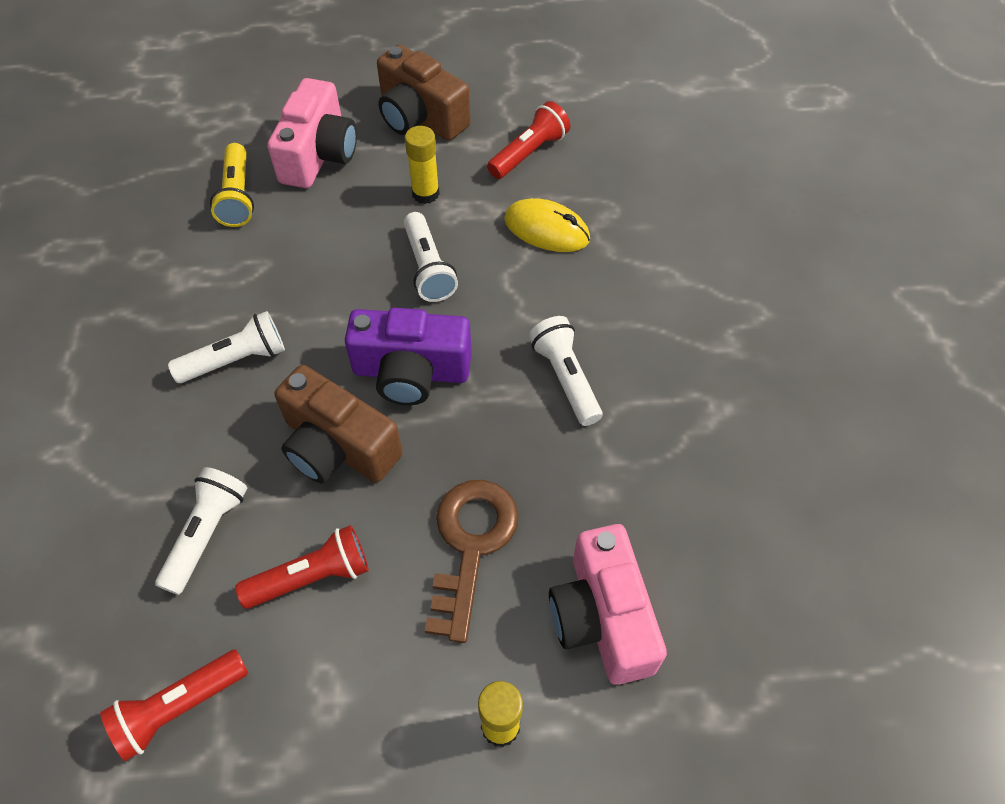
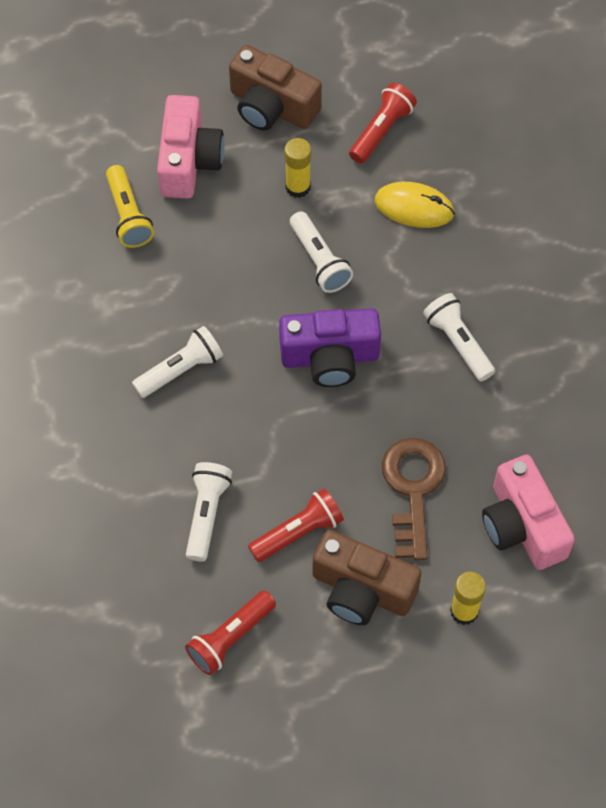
camera: 10 degrees left, 5 degrees up
brown camera [274,365,403,483] -> brown camera moved to [312,530,422,625]

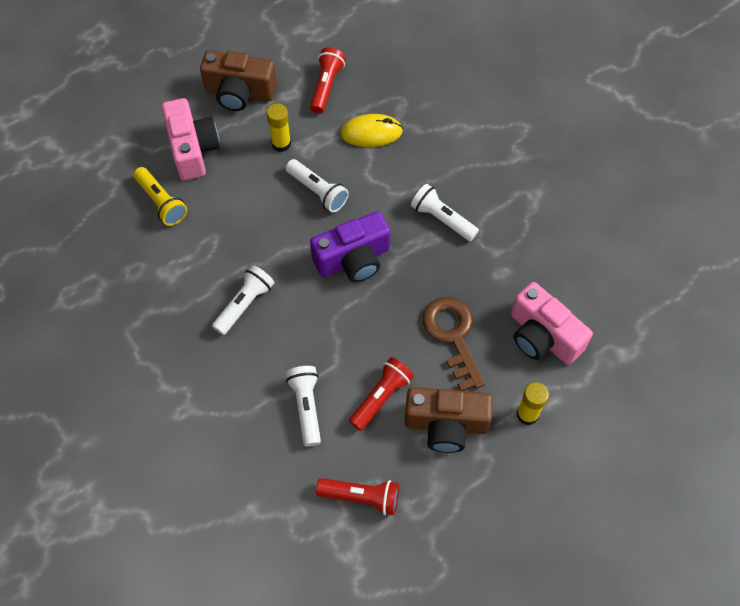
camera: 20 degrees left, 0 degrees up
red flashlight [185,590,276,675] -> red flashlight turned 105 degrees counterclockwise [316,478,399,515]

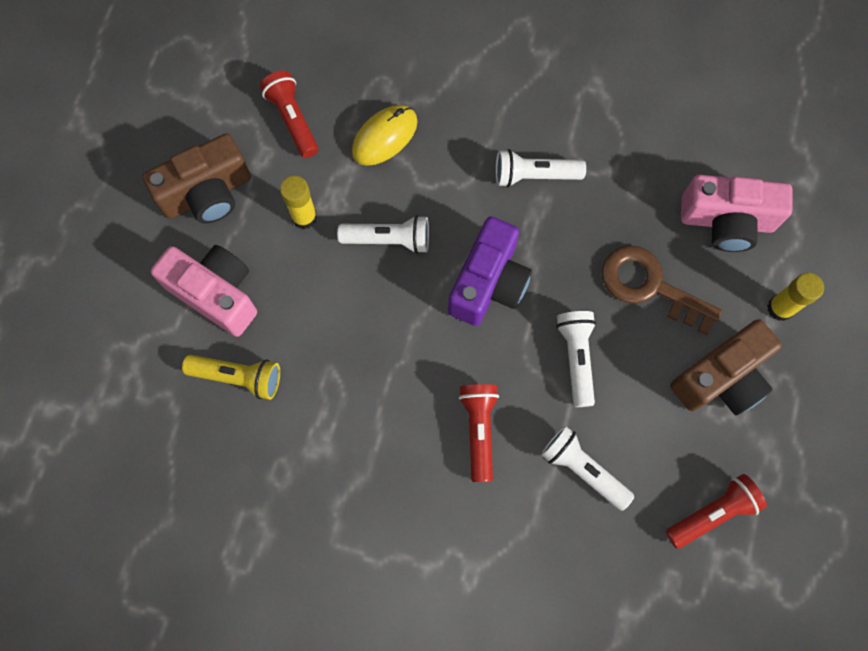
camera: 40 degrees left, 10 degrees up
white flashlight [212,265,275,335] -> white flashlight moved to [556,311,596,407]
red flashlight [349,357,414,431] -> red flashlight moved to [459,384,499,482]

